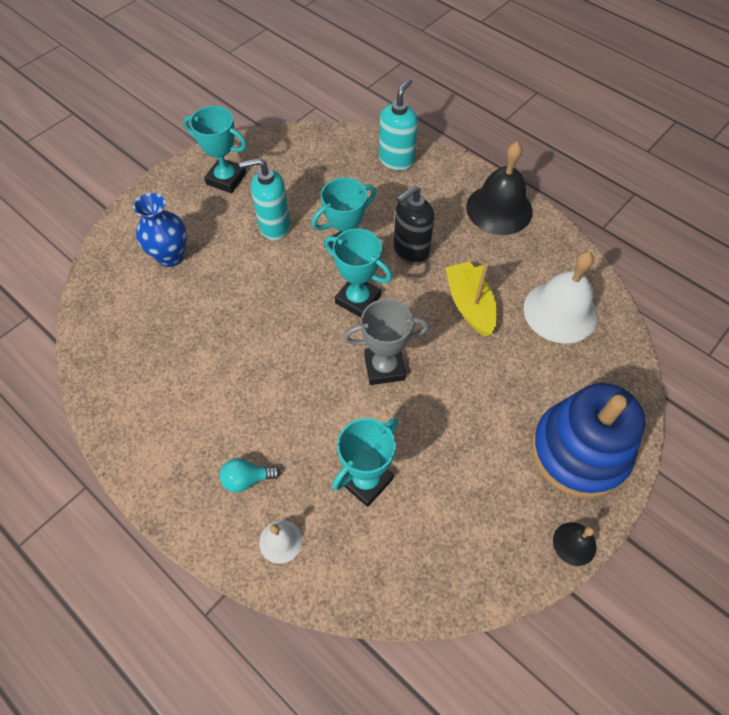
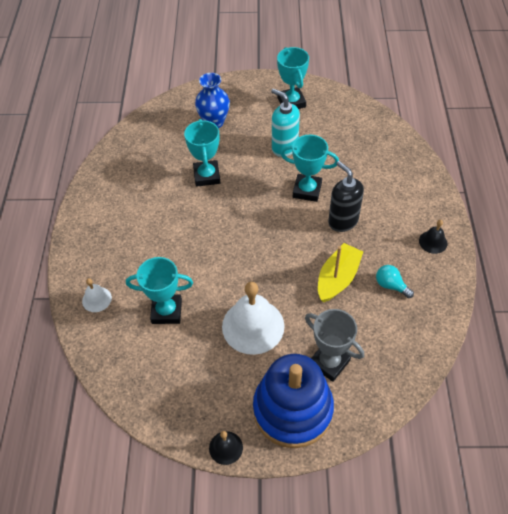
camera: 50 degrees right, 5 degrees down
turquoise light bulb [220,458,281,492] -> turquoise light bulb moved to [376,265,414,298]
turquoise trophy [324,228,392,318] -> turquoise trophy moved to [184,119,220,187]
grey trophy [344,299,429,385] -> grey trophy moved to [305,309,364,382]
turquoise soap dispenser [379,78,418,170] -> none
black soap dispenser [393,186,434,265] -> black soap dispenser turned 45 degrees clockwise [328,161,364,232]
black bell [466,142,533,235] -> black bell [419,220,448,254], size x0.49
white bell [524,251,597,344] -> white bell moved to [222,282,284,355]

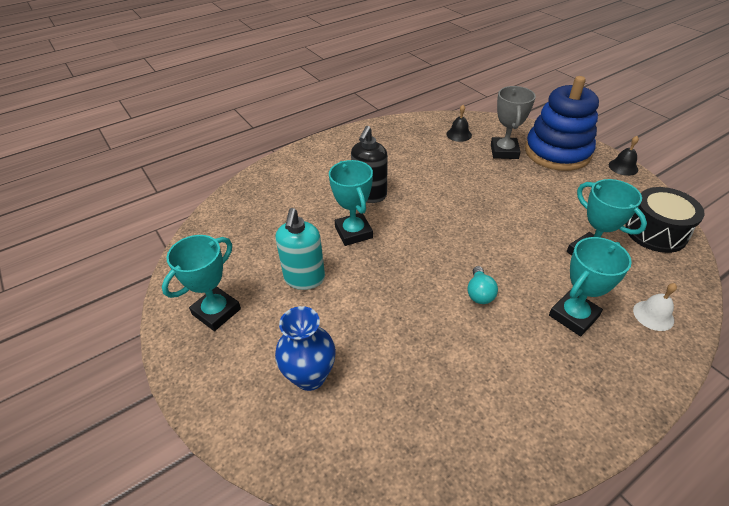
camera: 125 degrees left, 10 degrees down
turquoise trophy [184,119,220,187] -> turquoise trophy moved to [549,237,632,336]
white bell [222,282,284,355] -> none
yellow boat [318,243,363,302] -> none
turquoise light bulb [376,265,414,298] -> turquoise light bulb moved to [467,266,498,304]
black bell [419,220,448,254] -> black bell moved to [446,105,472,142]
none -> black drum [625,187,705,253]

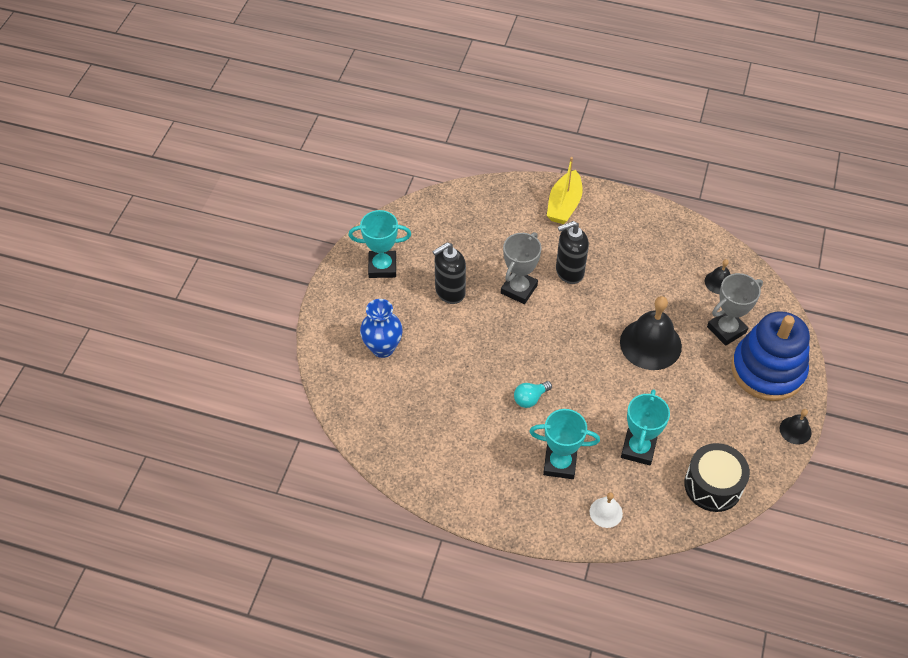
camera: 50 degrees right, 10 degrees up
turquoise soap dispenser [275,208,325,290] -> black soap dispenser [432,242,466,304]
turquoise trophy [329,160,373,246] -> grey trophy [501,232,542,304]
none -> yellow boat [547,157,582,224]
none -> black bell [620,296,682,370]

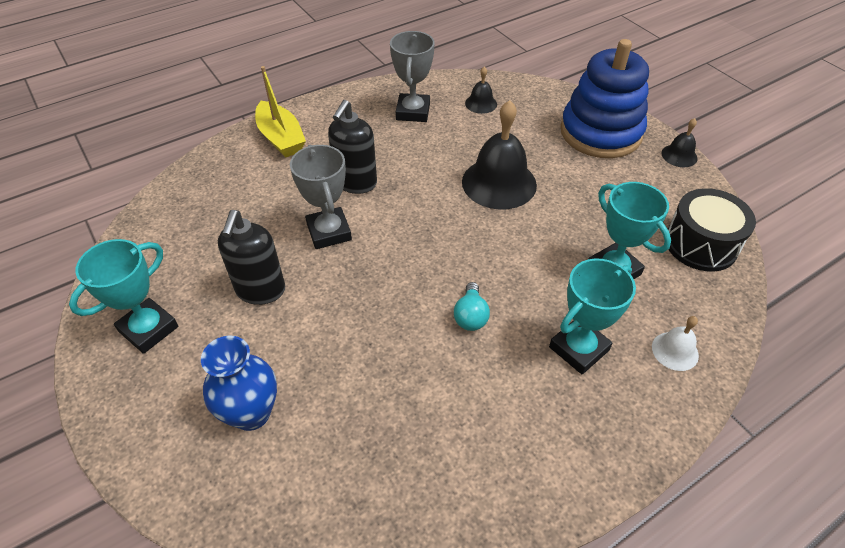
camera: 50 degrees left, 5 degrees down
grey trophy [707,273,763,346] -> grey trophy moved to [390,31,435,122]

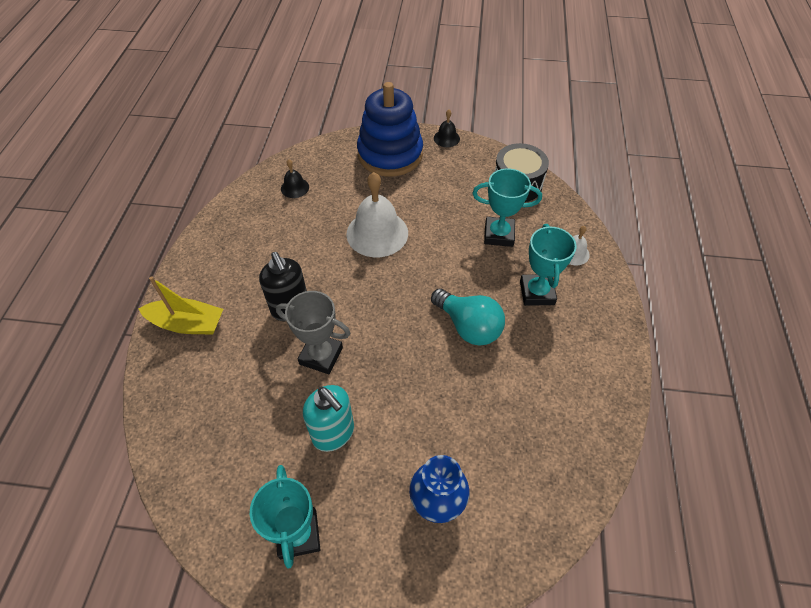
camera: 50 degrees left, 5 degrees up
black soap dispenser [218,210,285,305] -> turquoise soap dispenser [303,385,354,452]
grey trophy [390,31,435,122] -> none
turquoise light bulb [454,282,490,331] -> turquoise light bulb [431,289,505,345], size x1.76
black bell [462,100,537,209] -> white bell [346,172,408,257]

